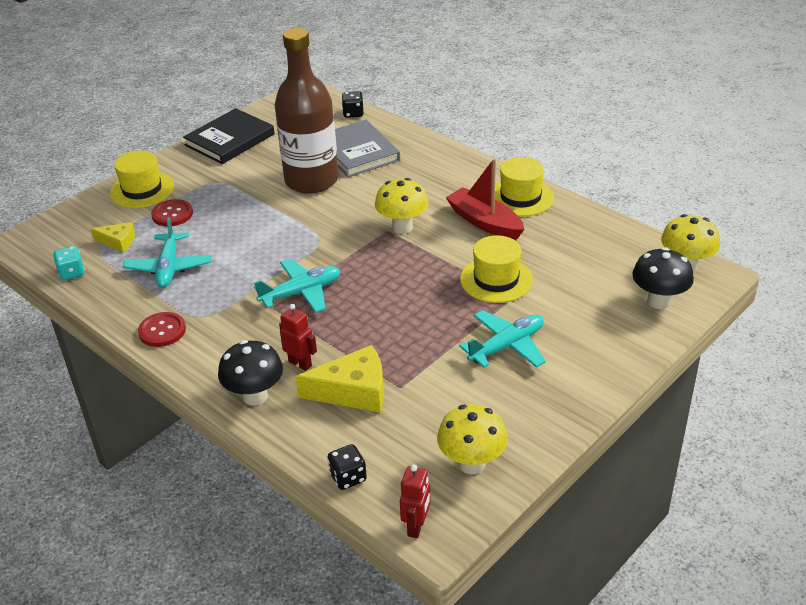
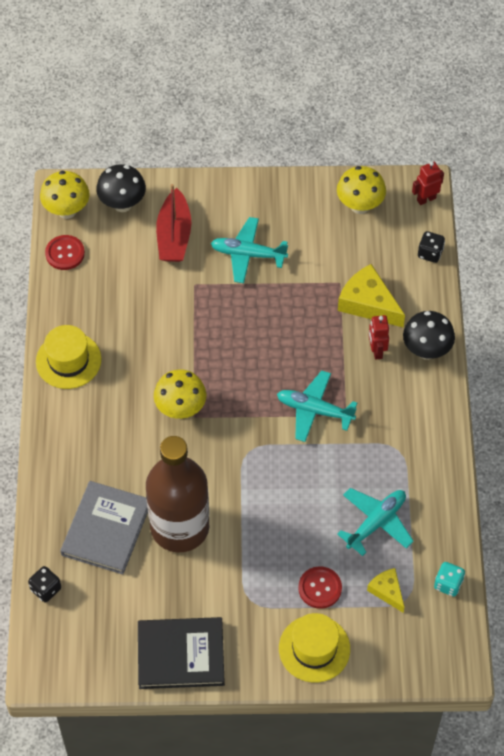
camera: 135 degrees left, 20 degrees up
red button [138,312,186,347] -> red button moved to [45,235,85,270]
red boat [446,159,525,240] -> red boat moved to [156,184,191,262]
yellow hat [460,235,533,303] -> none

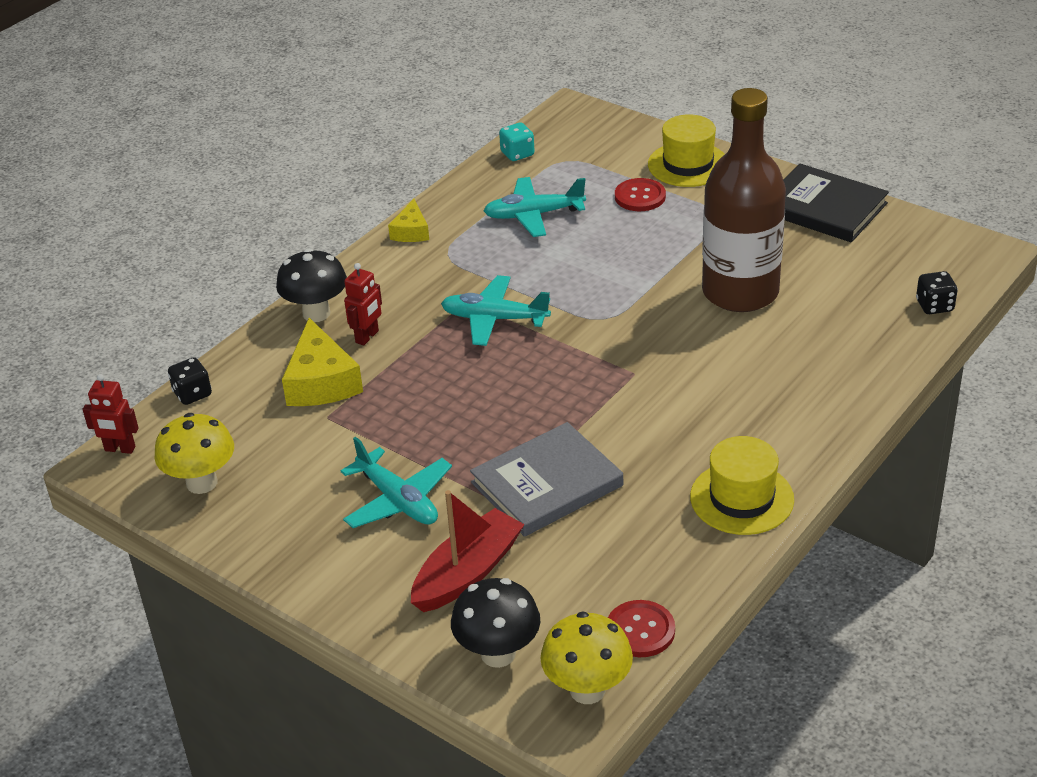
camera: 140 degrees left, 20 degrees down
grey book [60,481,148,575] -> grey book moved to [470,422,623,537]
yellow mushroom [154,369,207,419] -> none
turquoise plane [277,370,357,442] -> turquoise plane turned 135 degrees clockwise [441,275,551,346]
yellow cheese [367,568,404,613] -> yellow cheese moved to [388,199,429,242]

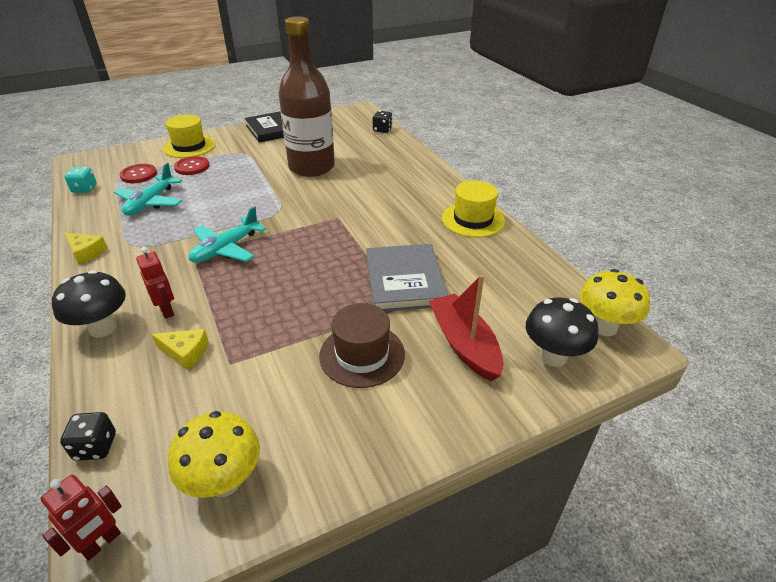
camera: 65 degrees left, 0 degrees up
yellow cheese [282,318,363,406] -> yellow cheese [151,329,209,370], size x0.58
turquoise plane [341,437,452,528] -> brown hat [319,303,405,388]
red button [608,600,675,657] -> red button moved to [120,164,157,183]

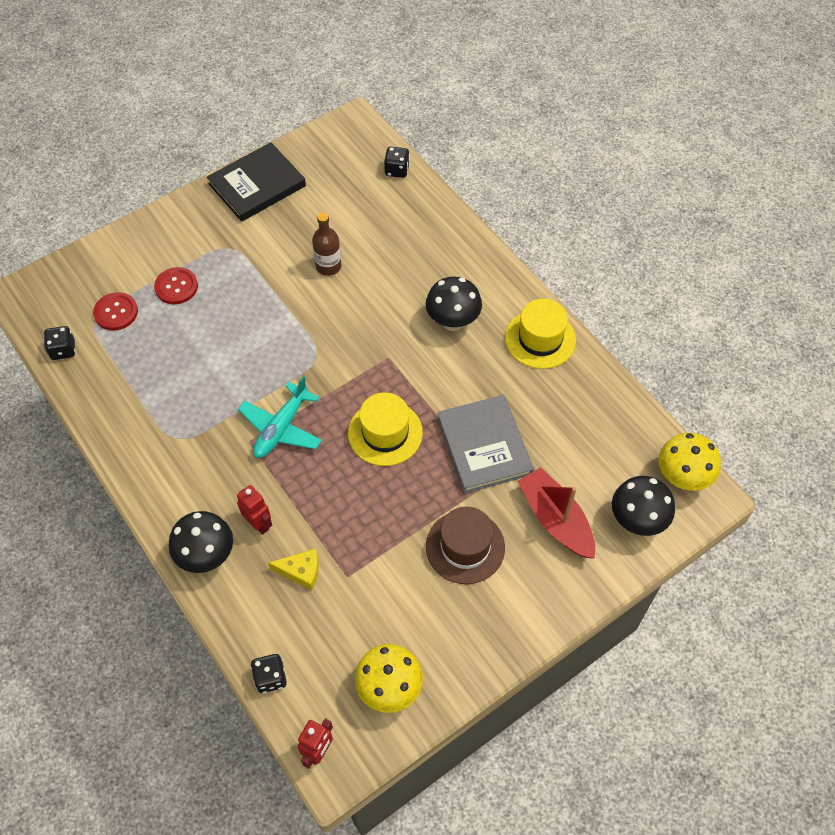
camera: 10 degrees left, 20 degrees up
turquoise dice [64,167,97,193] -> black dice [44,326,75,360]
yellow cheese [65,233,108,265] -> none
turquoise plane [114,163,182,216] -> none
yellow hat [163,114,215,158] -> yellow hat moved to [348,393,423,466]
brown bottle [279,16,335,177] -> brown bottle [312,213,342,276], size x0.44
none -> black mushroom [426,277,482,331]

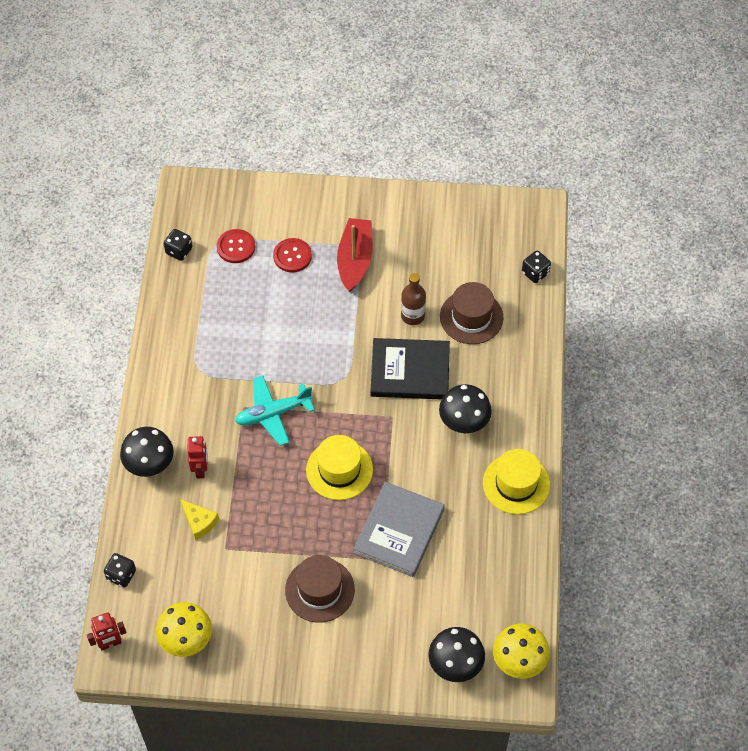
camera: 40 degrees right, 0 degrees up
black book [207,142,306,222] -> black book moved to [370,338,450,399]
red boat [518,467,595,559] -> red boat moved to [337,218,372,292]
none -> brown hat [440,282,504,344]

